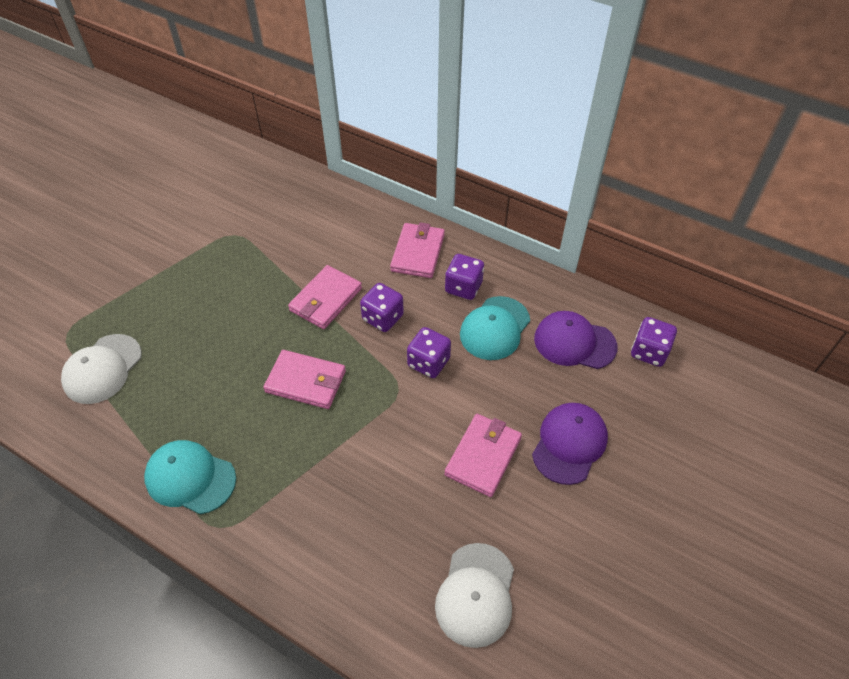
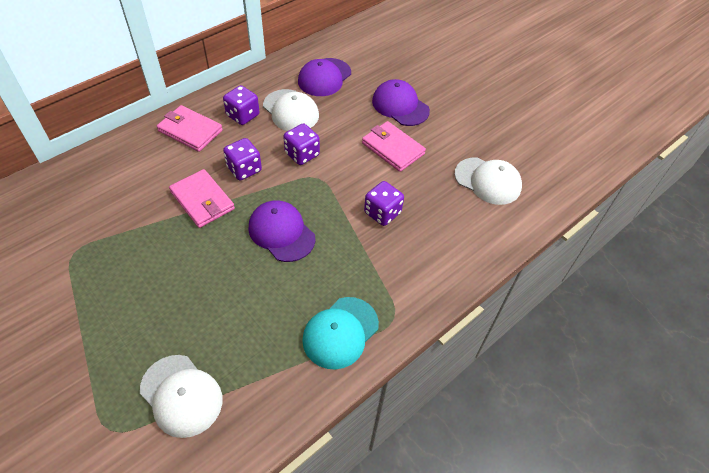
camera: 75 degrees left, 0 degrees up
pink wallet [263,350,346,409] -> purple cap [248,200,315,262]
turquoise cap [460,296,530,360] -> white cap [263,89,319,131]
purple dice [631,317,677,367] -> purple dice moved to [364,181,404,226]

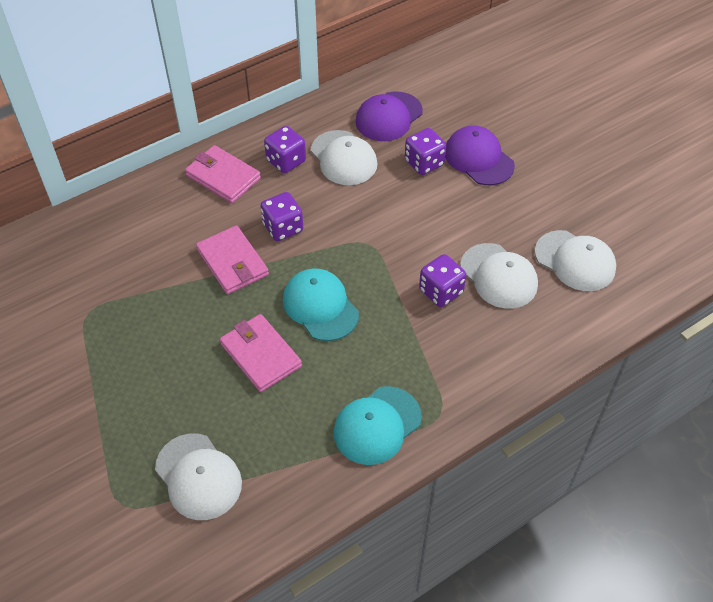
camera: 10 degrees right, 0 degrees up
purple cap [248,200,315,262] -> turquoise cap [283,268,359,341]
purple dice [283,123,320,165] -> purple dice moved to [405,128,446,175]
pink wallet [362,121,426,172] -> pink wallet moved to [220,314,302,392]
none -> white cap [460,243,538,309]

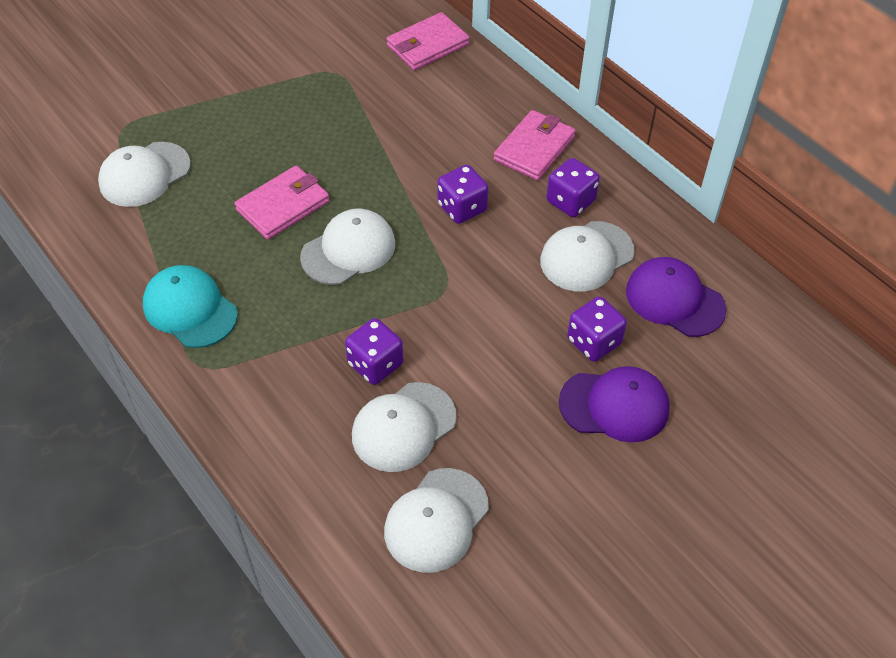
camera: 85 degrees right, 0 degrees up
pink wallet [196,225,269,294] -> pink wallet moved to [387,12,470,70]
turquoise cap [283,268,359,341] -> white cap [300,209,395,285]
purple cap [445,126,515,185] -> purple cap turned 45 degrees clockwise [559,366,670,442]

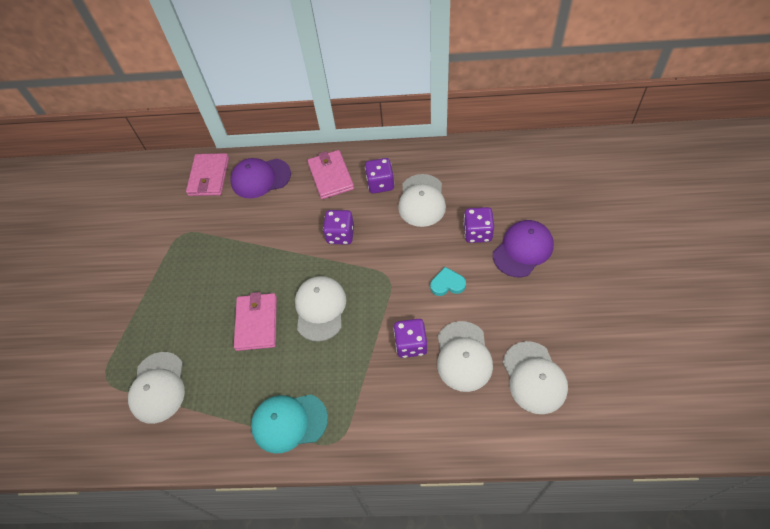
camera: 45 degrees left, 5 degrees up
purple cap [626,257,727,337] -> purple cap moved to [231,158,291,198]
none -> turquoise heart [430,267,466,296]

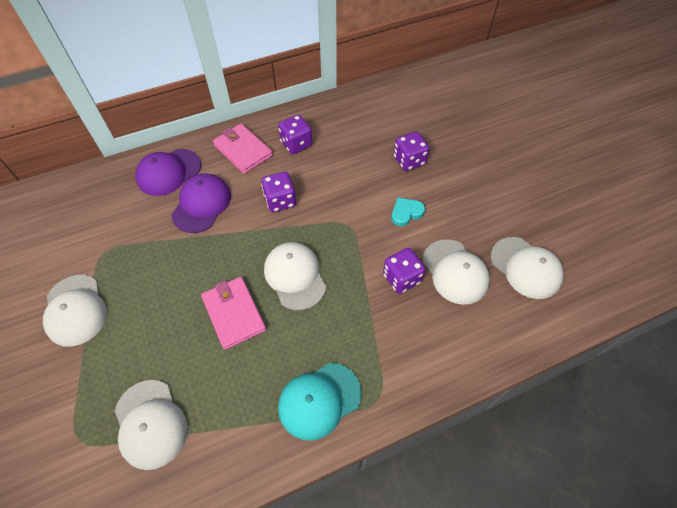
camera: 30 degrees left, 0 degrees up
pink wallet [186,153,229,196] -> none
white cap [398,174,446,227] -> white cap moved to [43,275,107,347]
purple cap [493,220,554,277] -> purple cap moved to [171,173,231,233]

